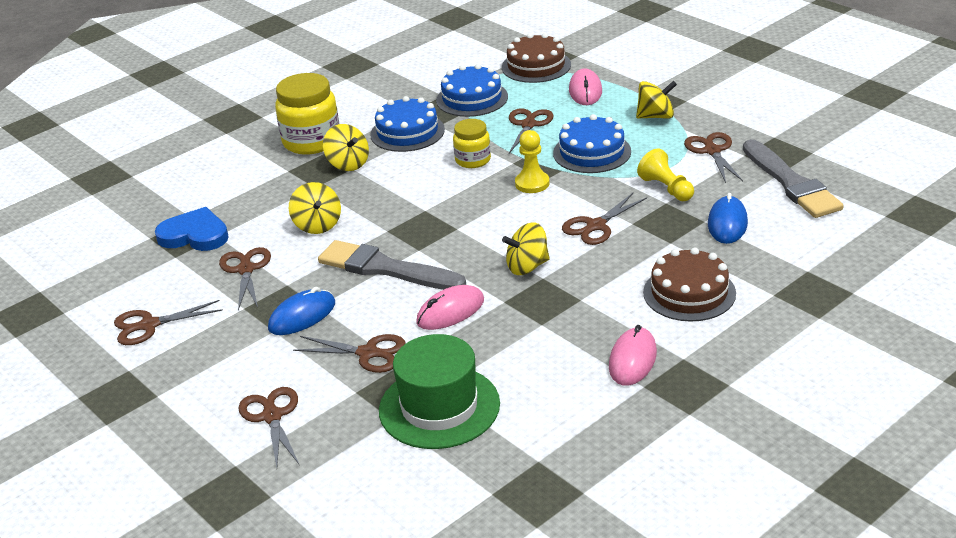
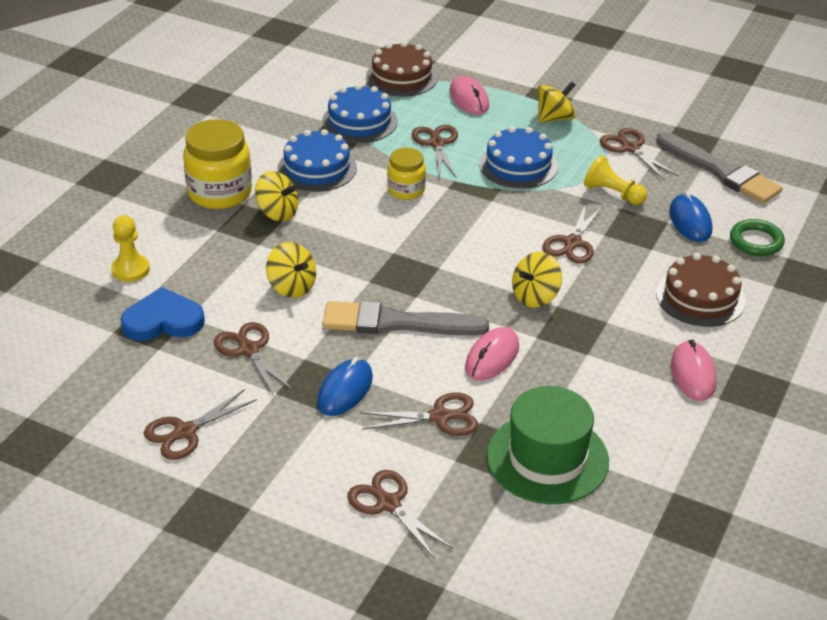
camera: 25 degrees left, 5 degrees up
yellow pawn [515,130,550,193] -> yellow pawn moved to [111,215,150,282]
none -> green ring [730,219,785,256]

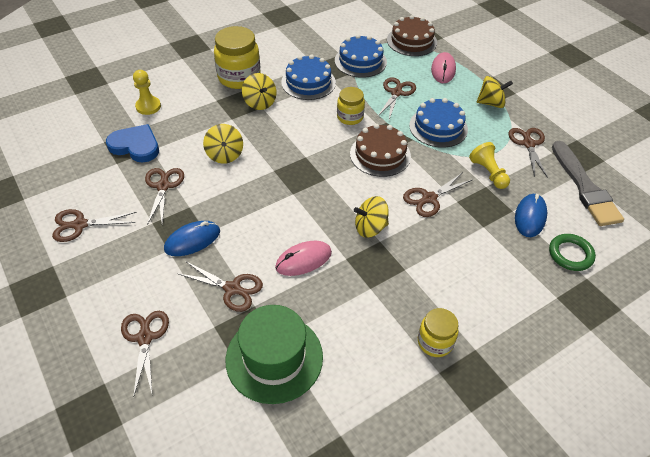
camera: 30 degrees right, 10 degrees up
grey brush [323,301,489,335] -> none
brown cake [656,253,746,327] -> brown cake moved to [350,124,411,177]
pink mouse [671,339,717,401] -> yellow jar [418,308,459,357]

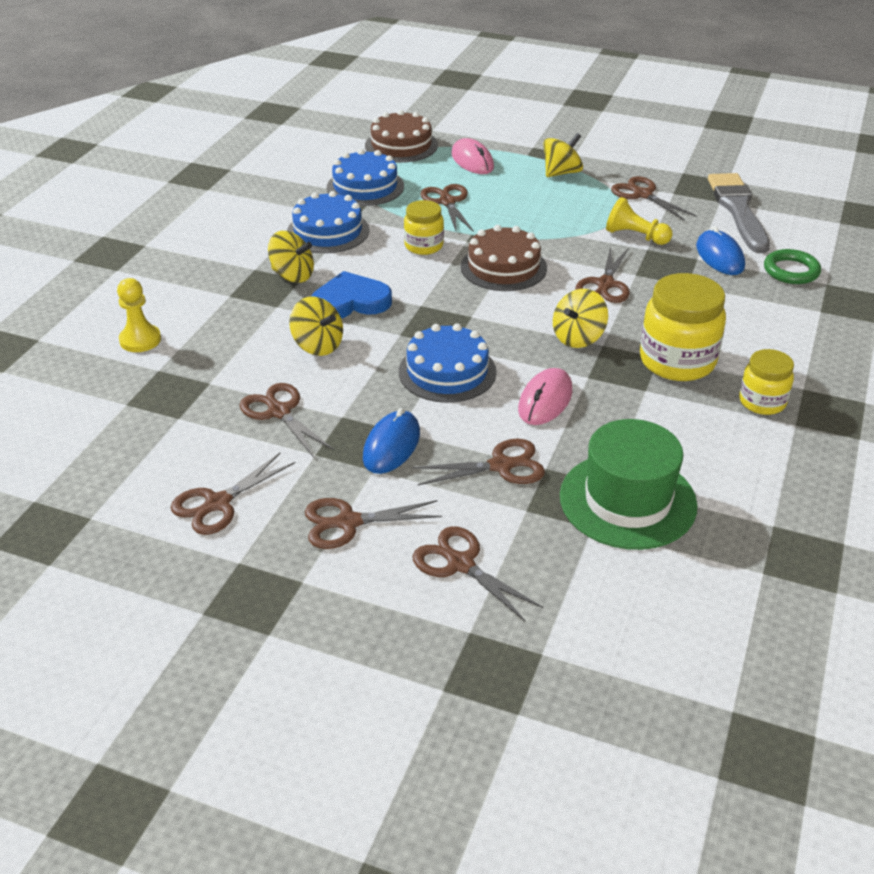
camera: 35 degrees left, 10 degrees down
blue heart [106,124,159,163] -> blue heart moved to [311,271,392,318]
yellow jar [214,26,261,89] -> yellow jar moved to [640,273,726,381]
blue cake [409,98,468,148] -> blue cake moved to [399,323,497,403]
grey brush [552,141,624,226] -> grey brush turned 135 degrees counterclockwise [708,173,770,253]
none -> brown scissors [305,498,442,549]

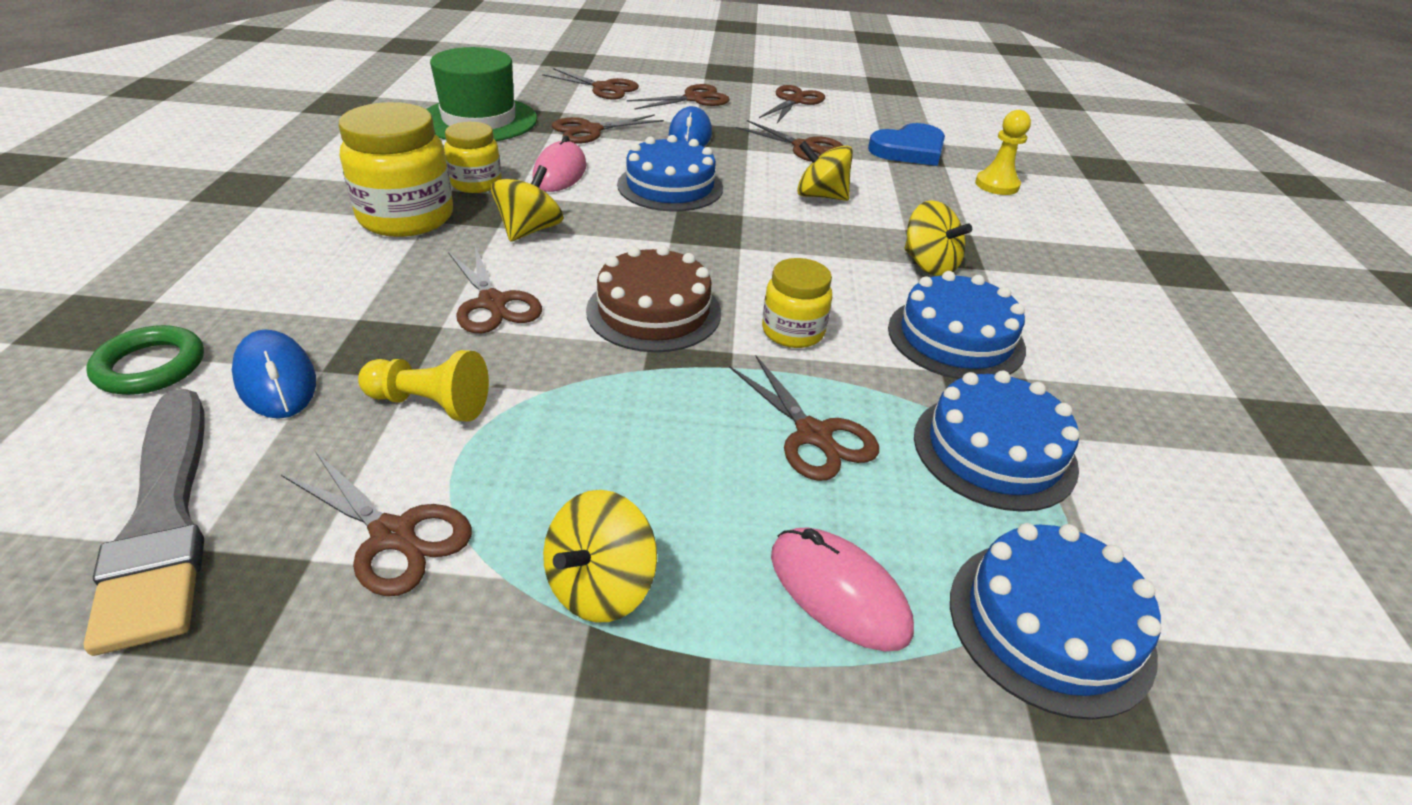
camera: 160 degrees right, 0 degrees up
yellow spinning top [268,231,314,283] -> yellow spinning top turned 135 degrees counterclockwise [904,200,972,276]
blue heart [311,271,392,318] -> blue heart moved to [868,123,945,166]
brown cake [365,110,438,163] -> blue cake [950,523,1161,720]
brown scissors [575,246,630,303] -> brown scissors turned 150 degrees clockwise [448,246,542,333]
yellow jar [739,349,794,415] -> yellow jar moved to [444,122,502,193]

